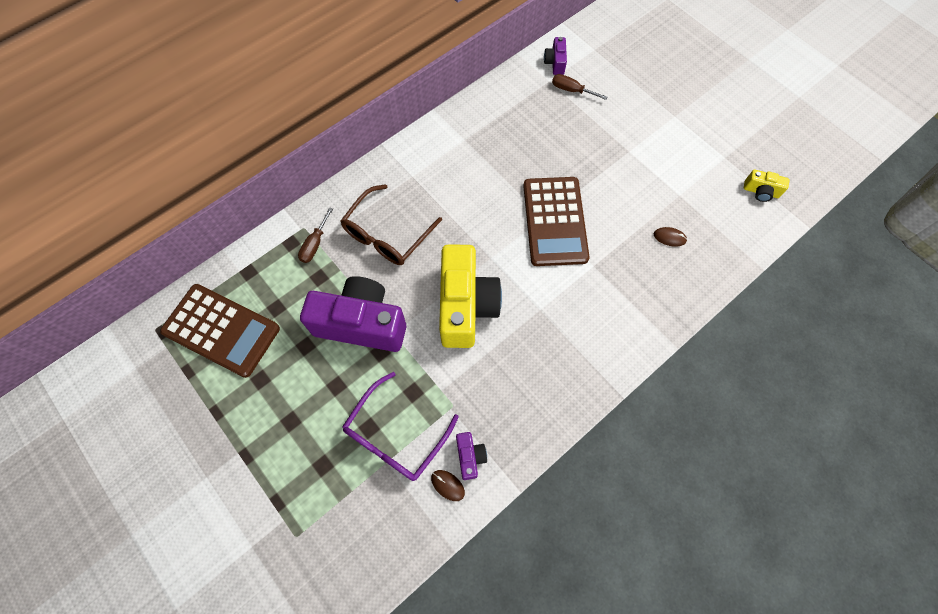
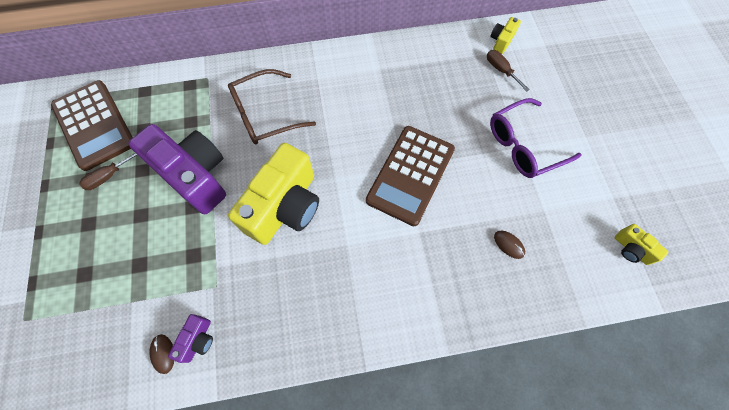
camera: 30 degrees right, 0 degrees up
brown screwdriver [298,207,333,263] -> brown screwdriver moved to [79,153,137,190]
purple glasses [342,372,459,481] -> purple glasses moved to [490,98,582,178]
purple camera [544,37,567,75] -> yellow camera [490,17,521,54]

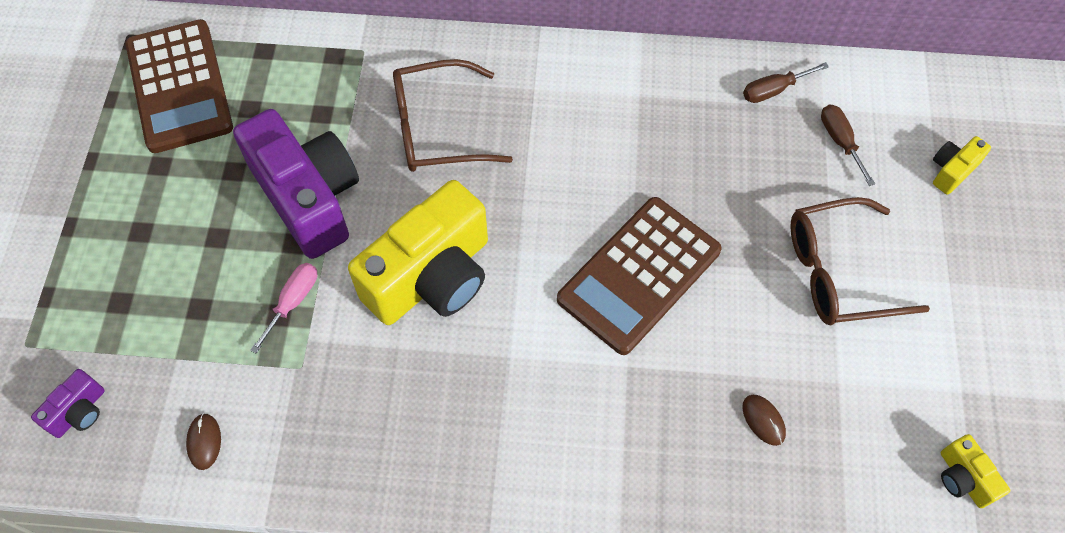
camera: 15 degrees right, 5 degrees down
brown screwdriver [79,153,137,190] -> brown screwdriver moved to [743,62,829,103]
purple camera [168,314,213,363] -> purple camera moved to [31,369,105,438]
yellow camera [490,17,521,54] -> yellow camera moved to [933,136,991,195]
purple glasses [490,98,582,178] -> brown glasses [790,197,930,325]
none -> pink screwdriver [250,263,317,353]

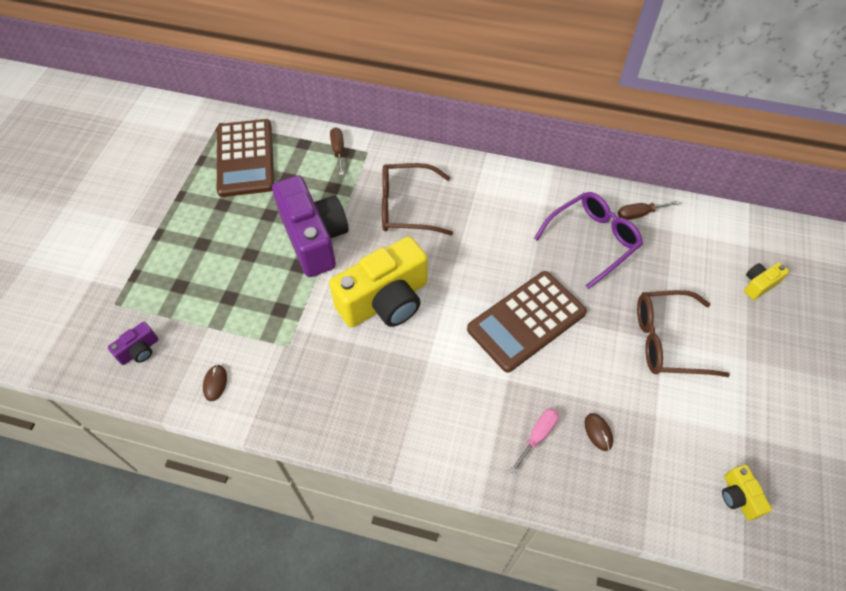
camera: 10 degrees right, 5 degrees down
pink screwdriver [250,263,317,353] -> pink screwdriver moved to [510,408,559,474]
brown screwdriver [821,105,875,186] -> brown screwdriver moved to [330,127,344,175]
none -> purple glasses [534,192,643,289]

